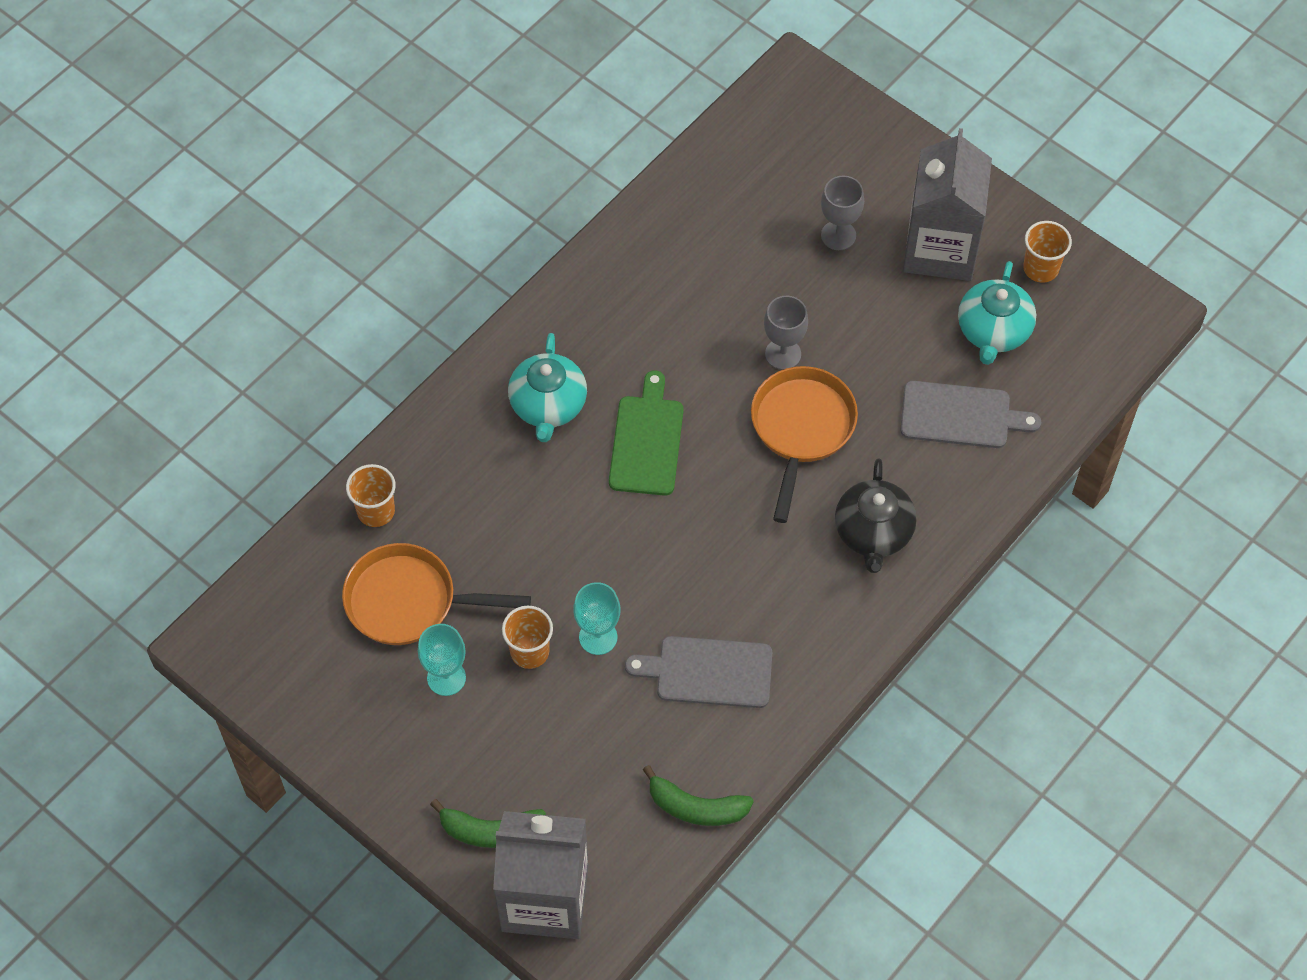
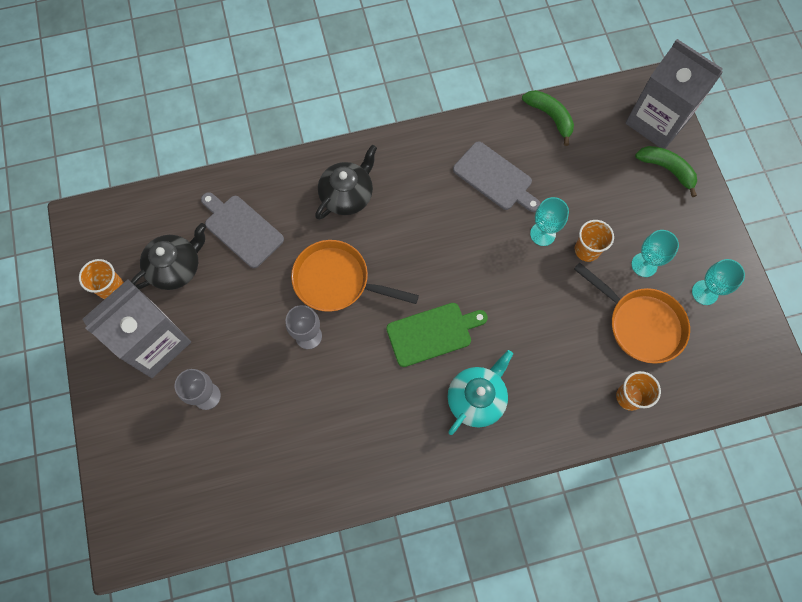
camera: 145 degrees left, 10 degrees up
green cutting board [609,370,684,496] -> green cutting board turned 150 degrees counterclockwise [386,303,488,367]
orange pan [751,366,858,523] -> orange pan turned 60 degrees clockwise [291,240,419,312]
turquoise teapot [958,261,1036,365] -> black teapot [131,223,206,290]
none -> turquoise goblet [692,259,745,305]

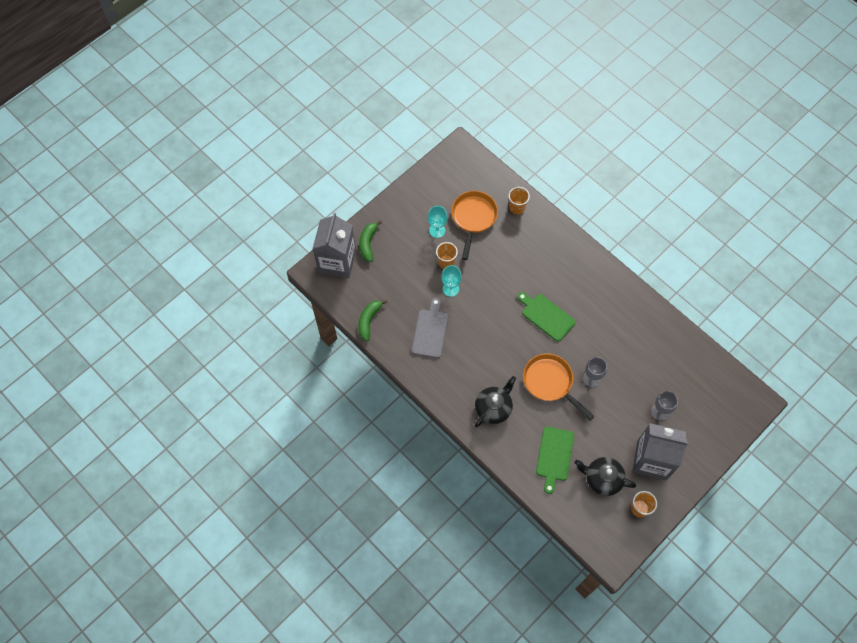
camera: 120 degrees left, 5 degrees down
grey cutting board [201,192,284,268] -> green cutting board [536,427,574,494]
orange pan [291,240,419,312] -> orange pan turned 150 degrees clockwise [523,354,595,421]
black teapot [315,145,377,220] -> black teapot turned 120 degrees clockwise [475,376,516,427]
turquoise teapot [447,350,513,435] -> none
turquoise goblet [692,259,745,305] -> none

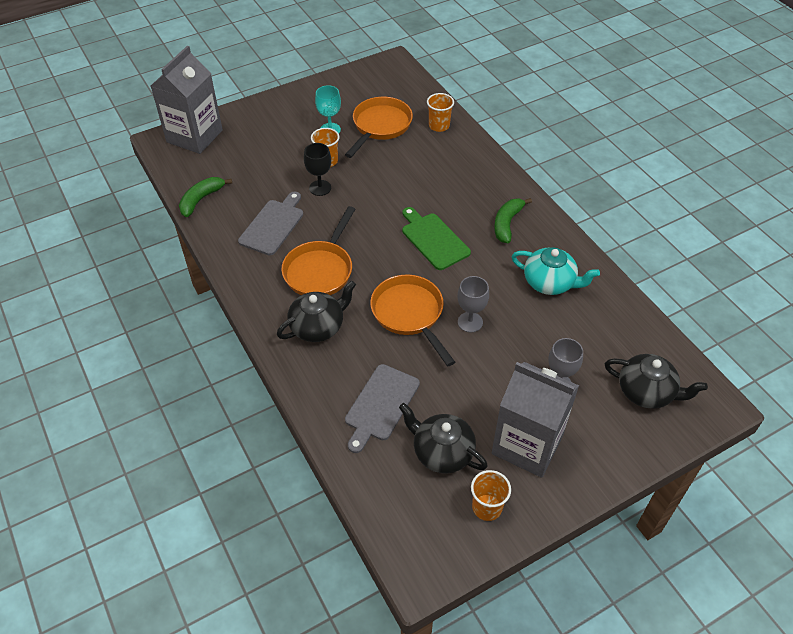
camera: 15 degrees right, 15 degrees down
green banana [359,220,382,262] -> green banana moved to [494,198,532,243]
turquoise goblet [441,265,462,297] -> black goblet [304,143,331,196]
green cutting board [536,427,574,494] -> grey cutting board [345,364,420,453]
none -> orange pan [281,206,355,295]
none -> turquoise teapot [511,247,600,295]
none -> black teapot [605,354,708,409]

